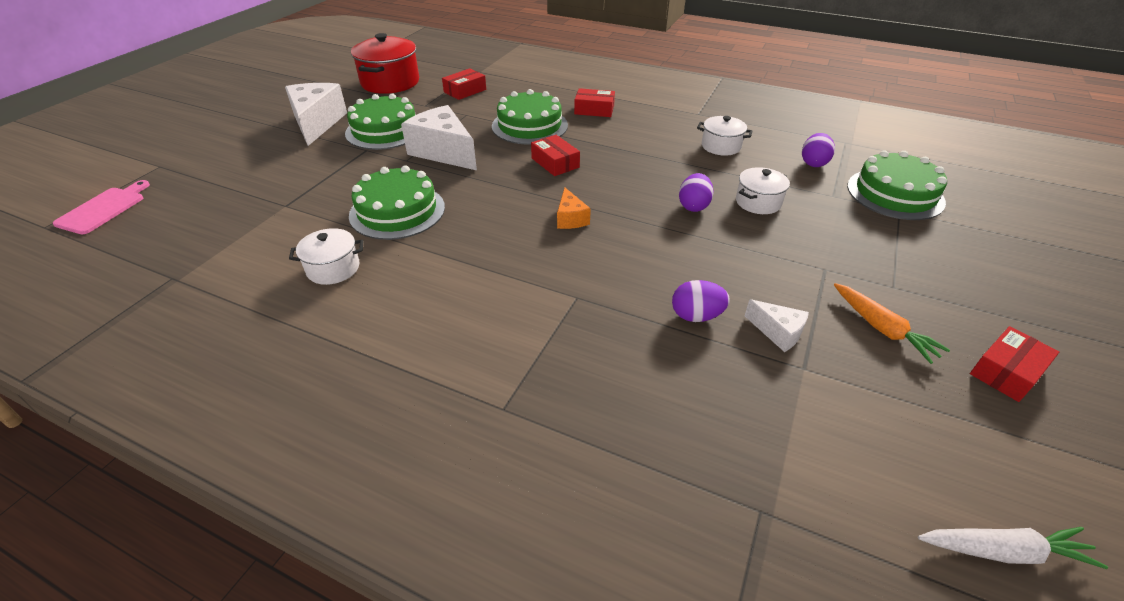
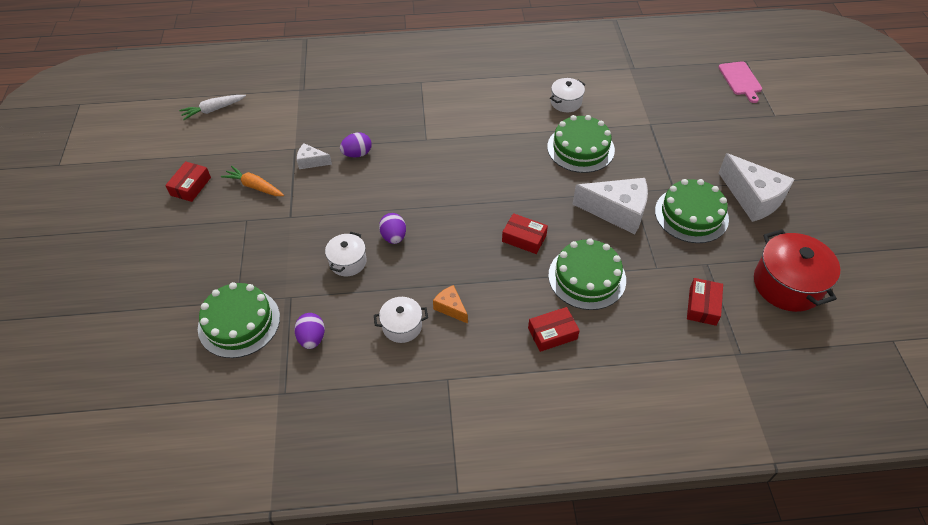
camera: 150 degrees right, 10 degrees up
orange cheese [557,187,591,229] -> orange cheese moved to [433,285,468,324]

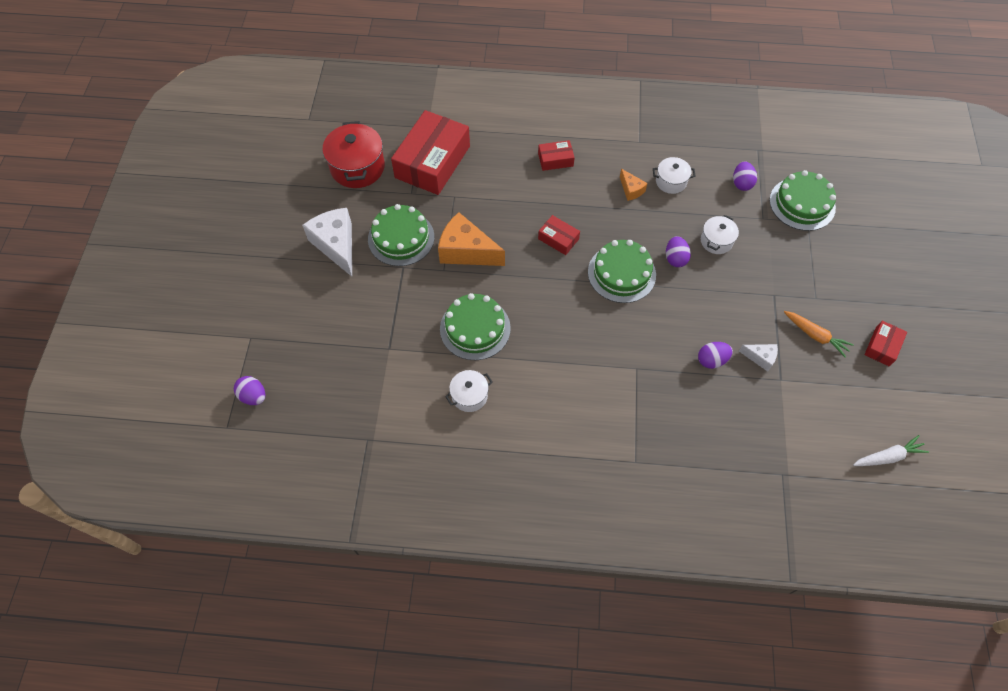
camera: 170 degrees left, 10 degrees up
green cake [548,238,626,310] -> green cake moved to [588,240,656,303]
white cheese [573,178,648,235] -> orange cheese [438,212,505,266]
red box [687,278,723,326] -> red box [391,110,470,195], size x2.17
pink cutting board [718,61,762,103] -> purple egg [234,376,266,405]

